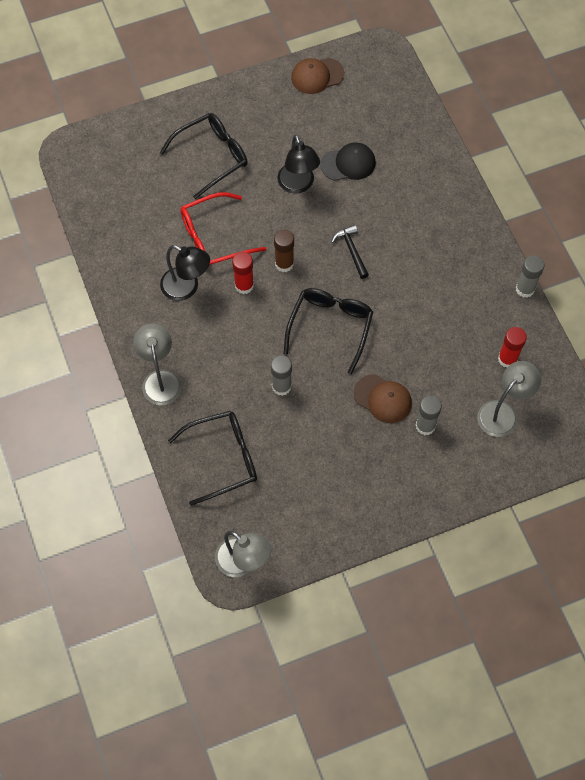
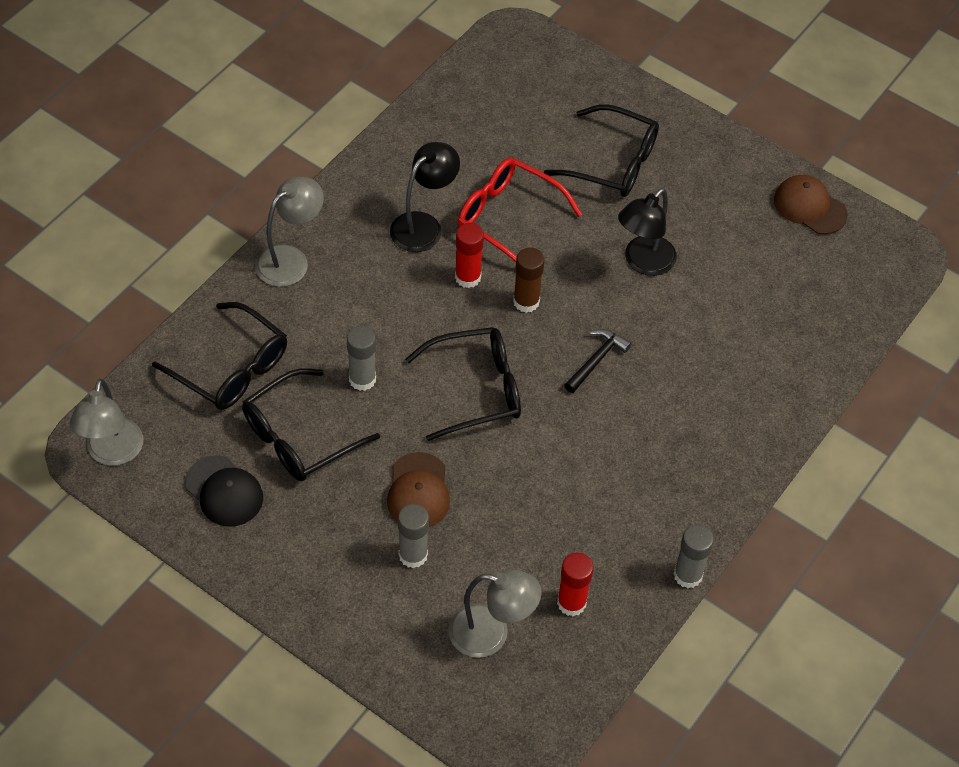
camera: 55 degrees right, 10 degrees down
black lamp [160,245,210,301] -> black lamp turned 135 degrees counterclockwise [390,142,460,252]
black cap [320,142,376,181] -> black cap moved to [185,455,263,527]
none -> black glasses [242,368,380,481]

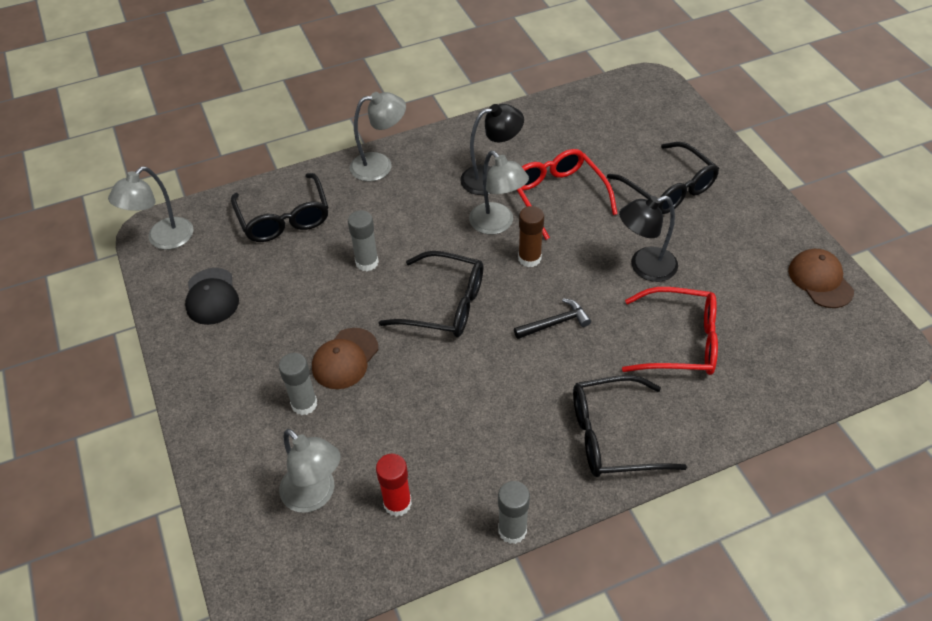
camera: 35 degrees right, 5 degrees down
black glasses [242,368,380,481] -> black glasses moved to [573,375,687,477]
red glue stick [455,223,484,288] -> grey lamp [469,151,529,234]
none -> red glasses [622,287,718,375]

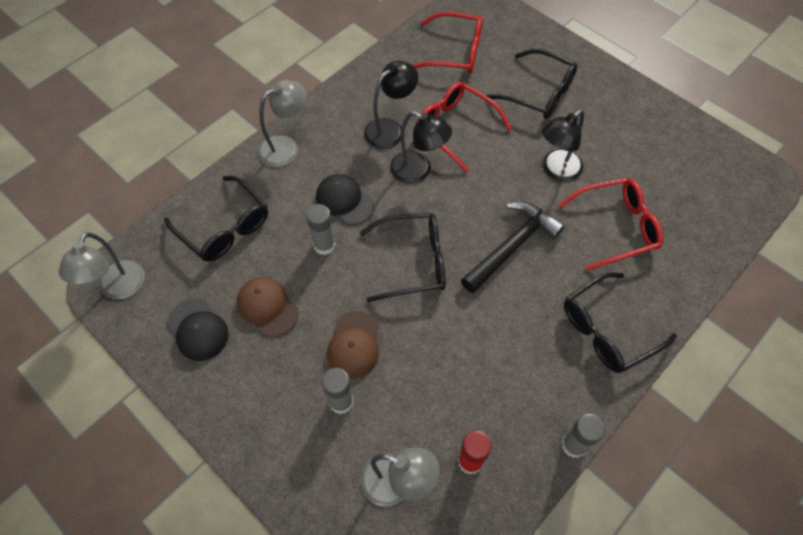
camera: 25 degrees left, 10 degrees up
grey lamp [469,151,529,234] -> black lamp [390,111,452,184]
black hammer [514,298,591,339] -> black hammer [461,202,565,293], size x1.78
brown glue stick [518,206,544,267] -> none
brown cap [788,249,854,308] -> brown cap moved to [237,277,299,337]
none -> black cap [316,174,375,225]
none -> red glasses [413,12,483,74]

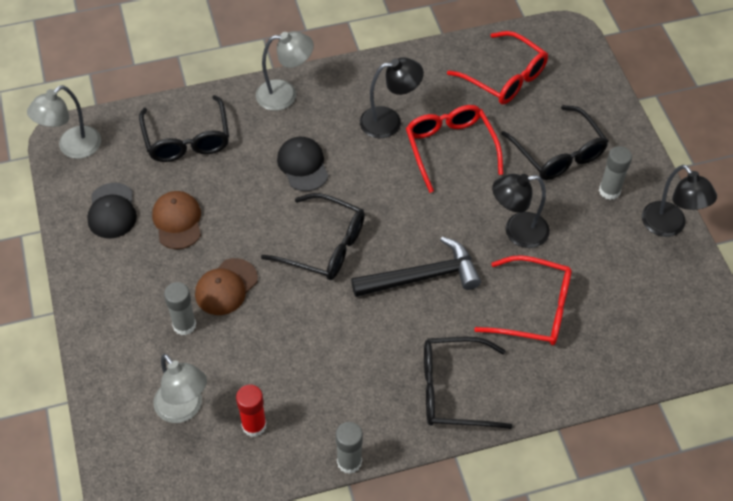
camera: 30 degrees right, 5 degrees down
grey glue stick [306,204,335,255] -> grey glue stick moved to [599,146,632,200]
black lamp [390,111,452,184] -> black lamp moved to [642,165,717,237]

